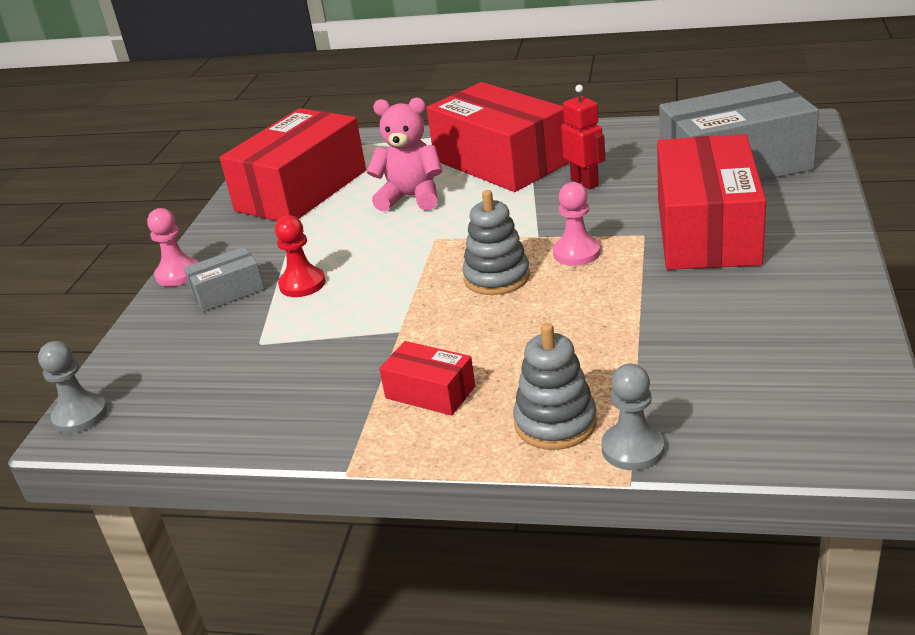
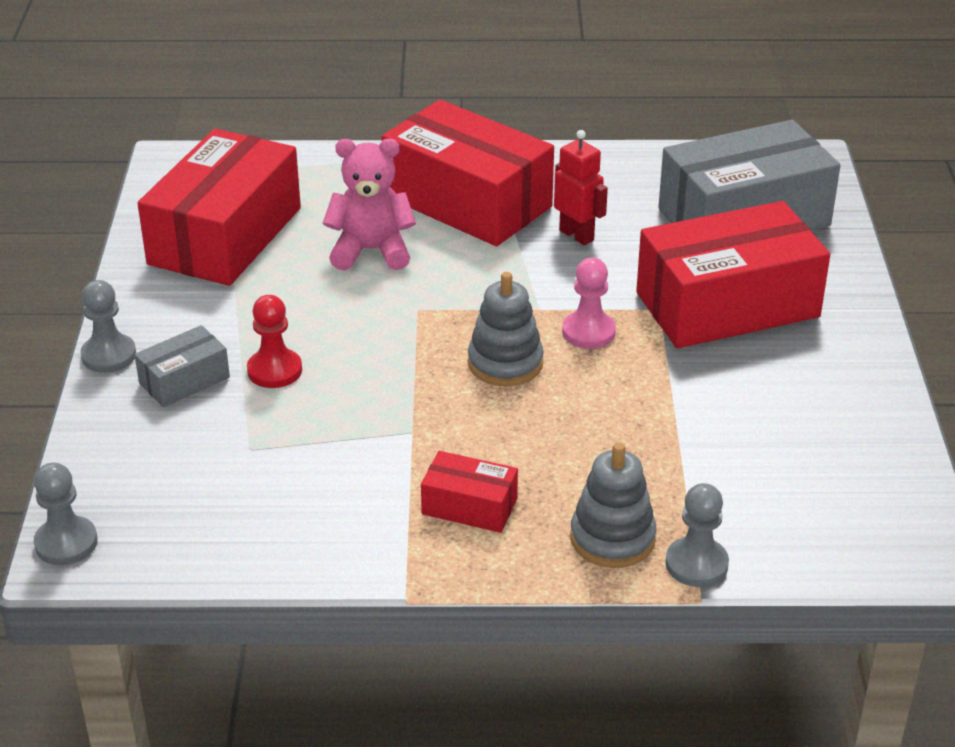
camera: 15 degrees left, 5 degrees up
pink pawn [147,208,198,286] -> grey pawn [80,280,136,373]
red box [657,134,766,270] -> red box turned 75 degrees clockwise [636,201,830,348]

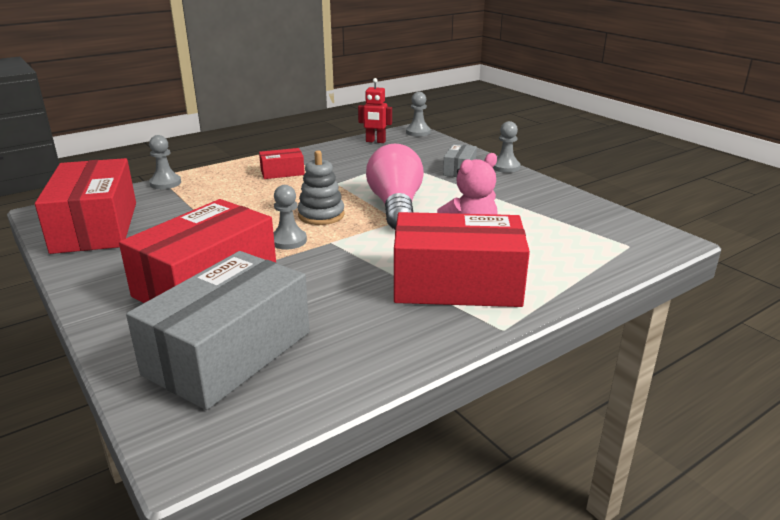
camera: 145 degrees right, 10 degrees down
red box [138,129,301,286] -> red box moved to [35,158,136,254]
red pawn [247,295,302,388] -> none
red robot [554,130,608,245] -> red robot moved to [358,78,392,143]
pink pawn [562,257,616,349] -> grey pawn [273,185,307,250]
grey stacking toy [570,442,657,568] -> none
none -> pink light bulb [366,144,424,229]

